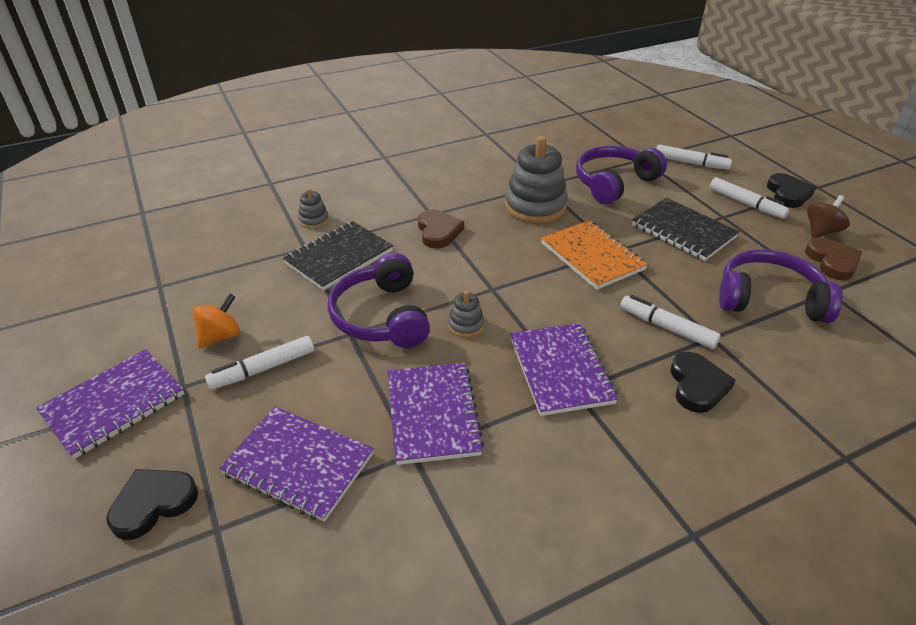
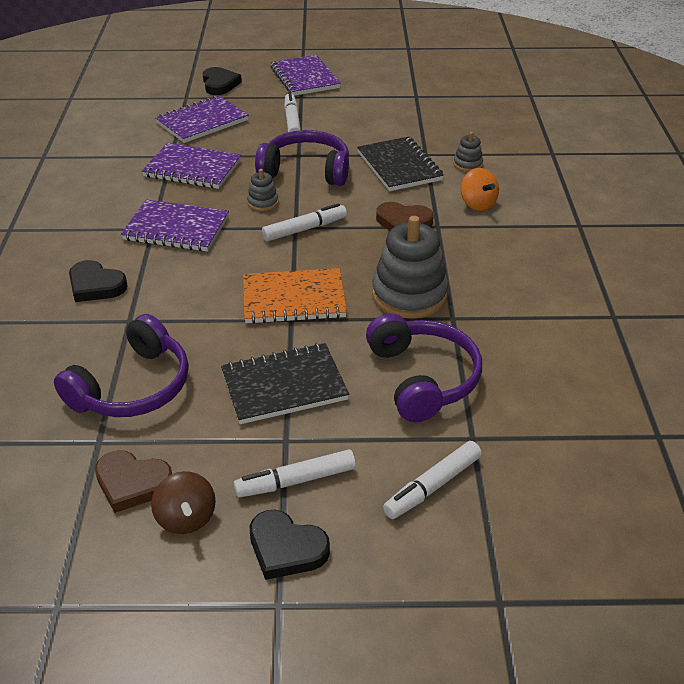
camera: 115 degrees right, 0 degrees up
orange spinning top [192,294,240,349] -> orange spinning top moved to [461,168,499,211]
white marker [620,295,721,349] -> white marker moved to [262,203,347,241]

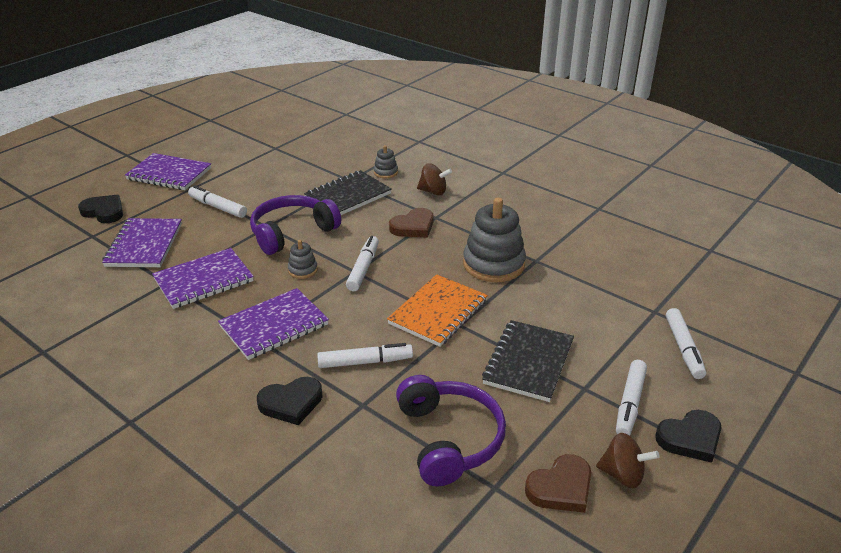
camera: 50 degrees left, 5 degrees down
black notebook [357,137,444,191] -> black notebook turned 60 degrees counterclockwise [304,170,392,215]
purple headphones [366,313,482,422] -> none
orange spinning top [461,168,499,211] -> brown spinning top [417,163,452,195]
none -> white marker [317,343,413,368]

